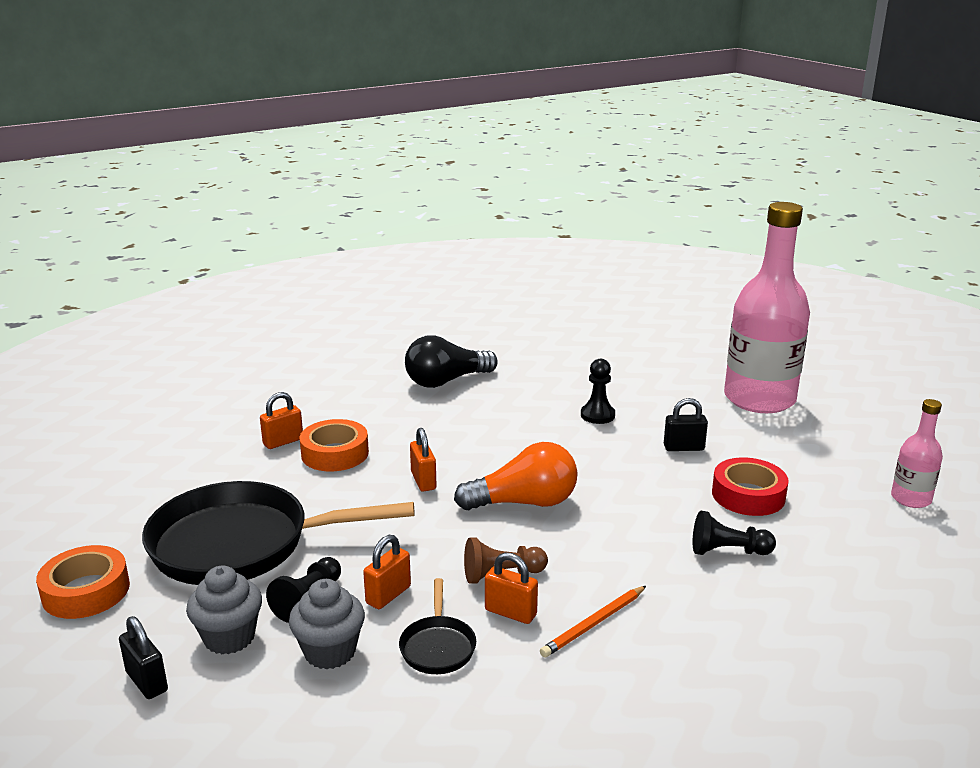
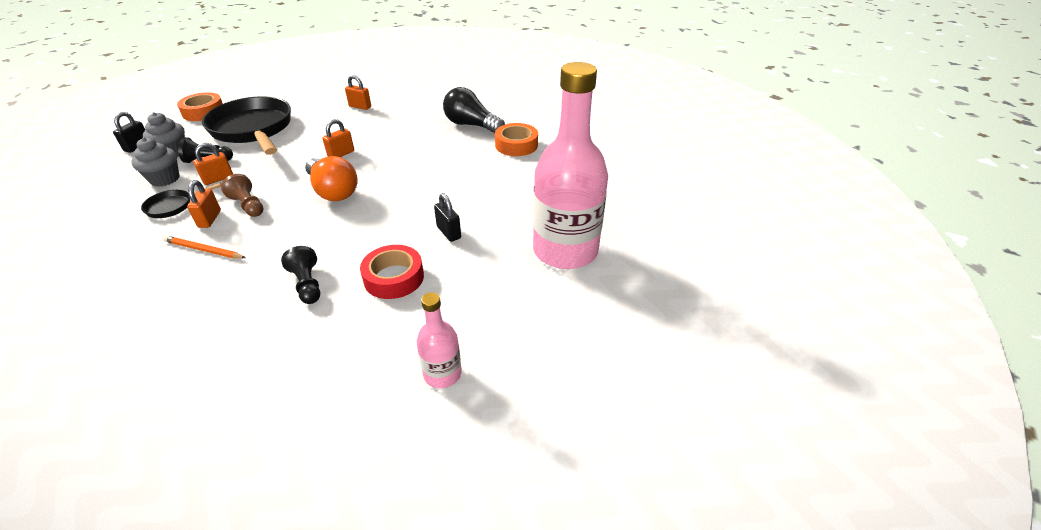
camera: 60 degrees right, 15 degrees up
orange tape [299,419,369,471] -> orange tape moved to [495,123,538,156]
orange padlock [363,535,411,609] -> orange padlock turned 45 degrees counterclockwise [193,143,233,185]
black pawn [581,359,615,424] -> none

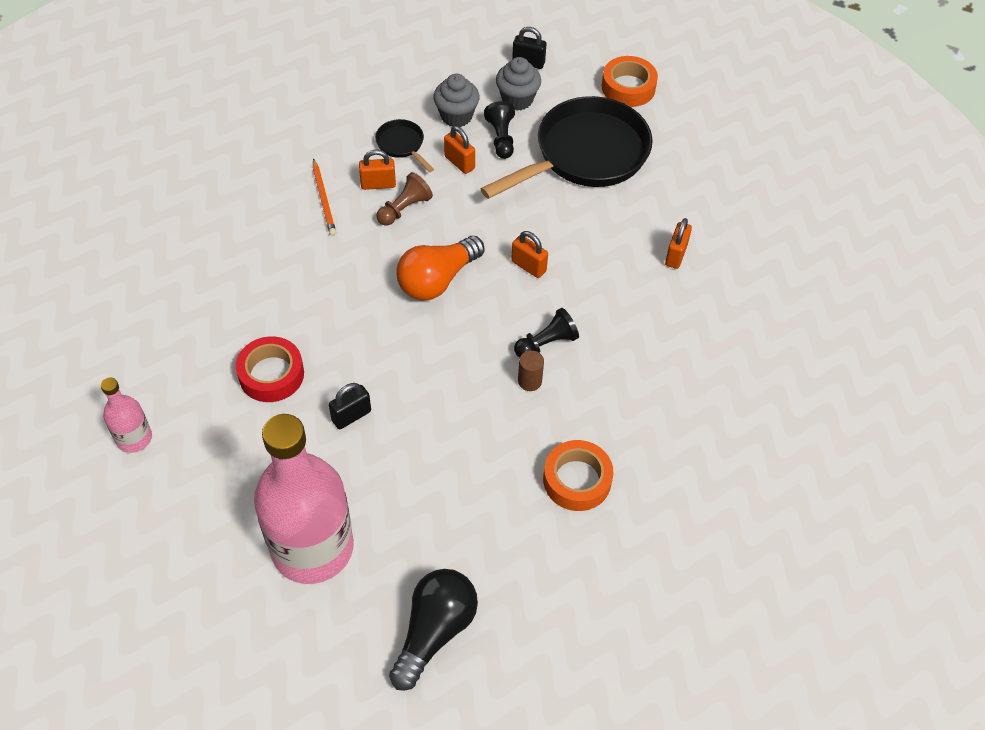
camera: 85 degrees right, 15 degrees up
orange pencil [163,236,246,259] -> orange pencil turned 150 degrees clockwise [313,158,336,236]
black pawn [281,246,320,304] -> black pawn moved to [514,308,579,357]
black light bulb [443,87,505,134] -> black light bulb moved to [389,569,478,691]
none -> brown cylinder [518,350,544,391]

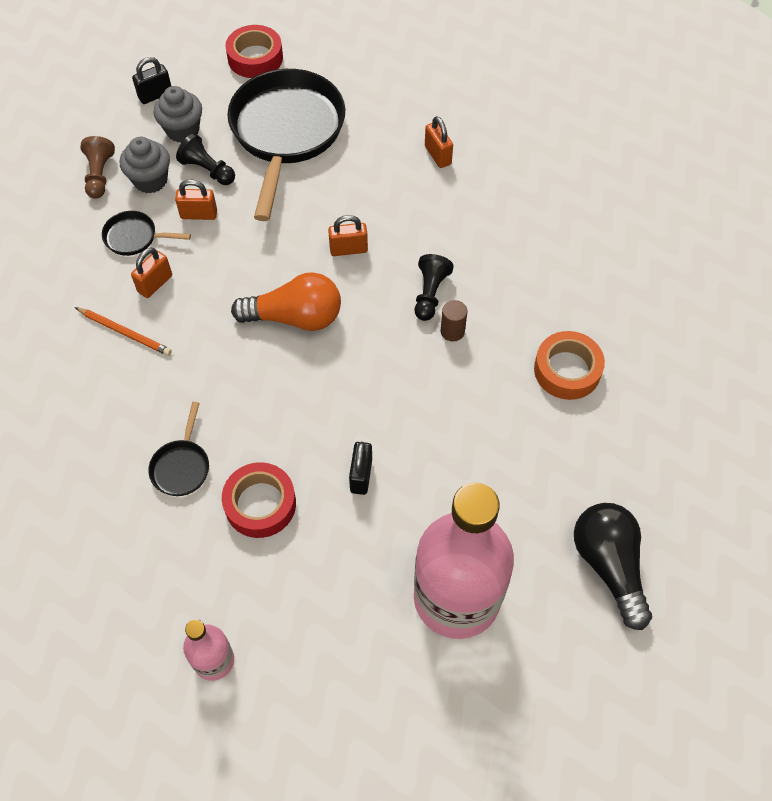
camera: 45 degrees left, 5 degrees up
brown pawn [376,172,433,226] -> brown pawn moved to [80,136,115,199]
orange light bulb [396,236,485,301] -> orange light bulb turned 90 degrees counterclockwise [231,272,341,331]
orange tape [602,56,658,107] -> red tape [225,25,283,78]
none -> black pan [148,402,209,496]

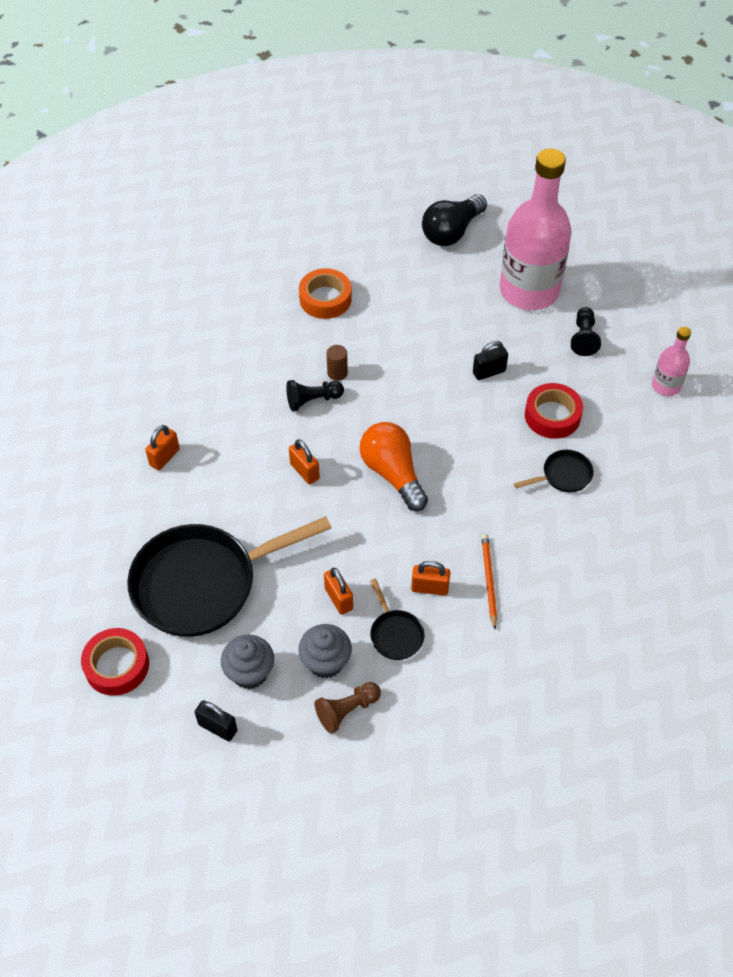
camera: 120 degrees left, 5 degrees down
black pawn [176,133,235,185] -> black pawn moved to [571,307,601,356]

